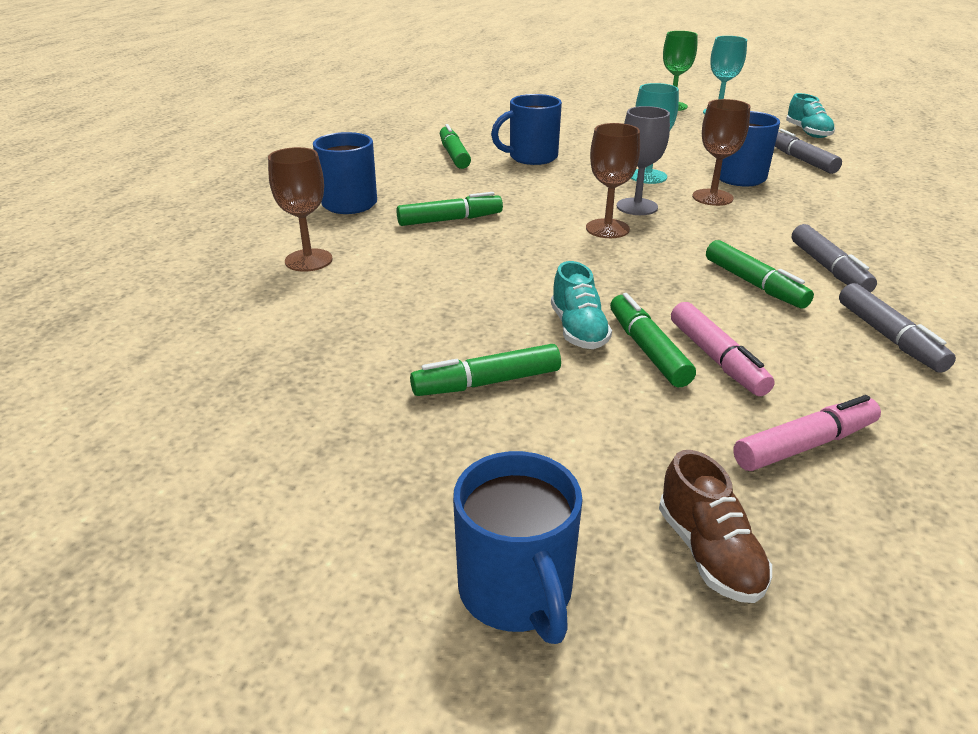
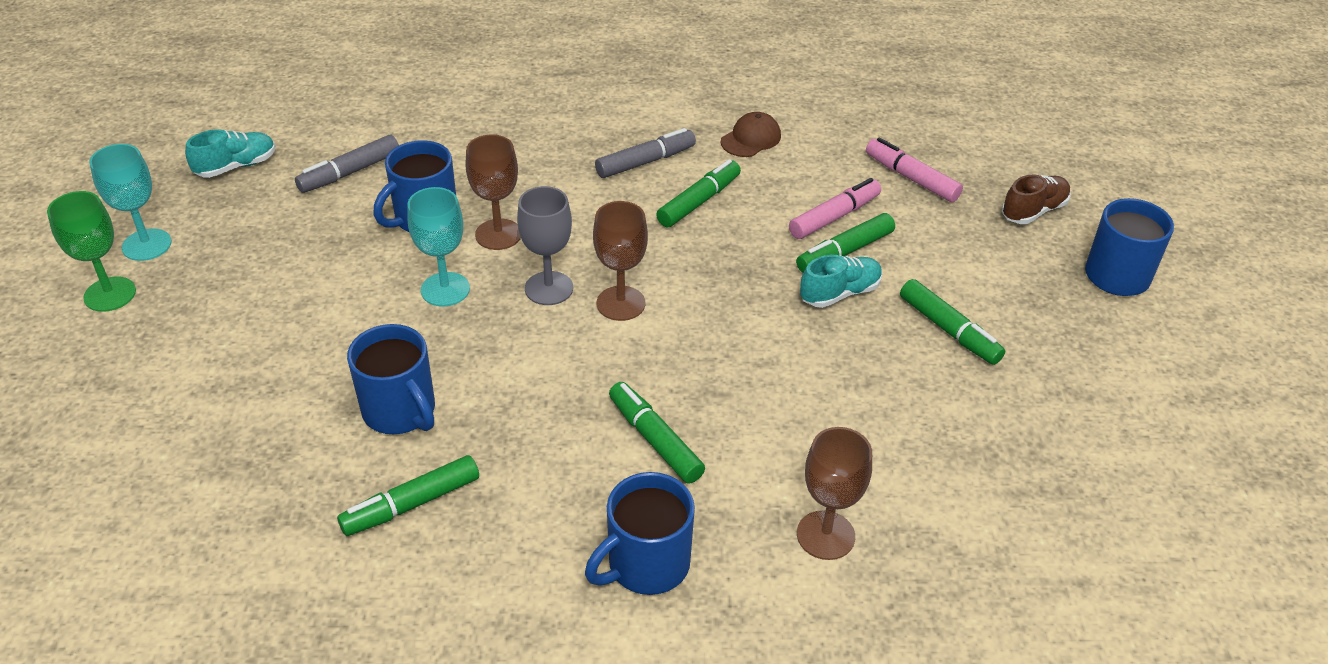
camera: 110 degrees left, 10 degrees up
grey marker [839,283,956,372] -> brown cap [721,112,781,157]

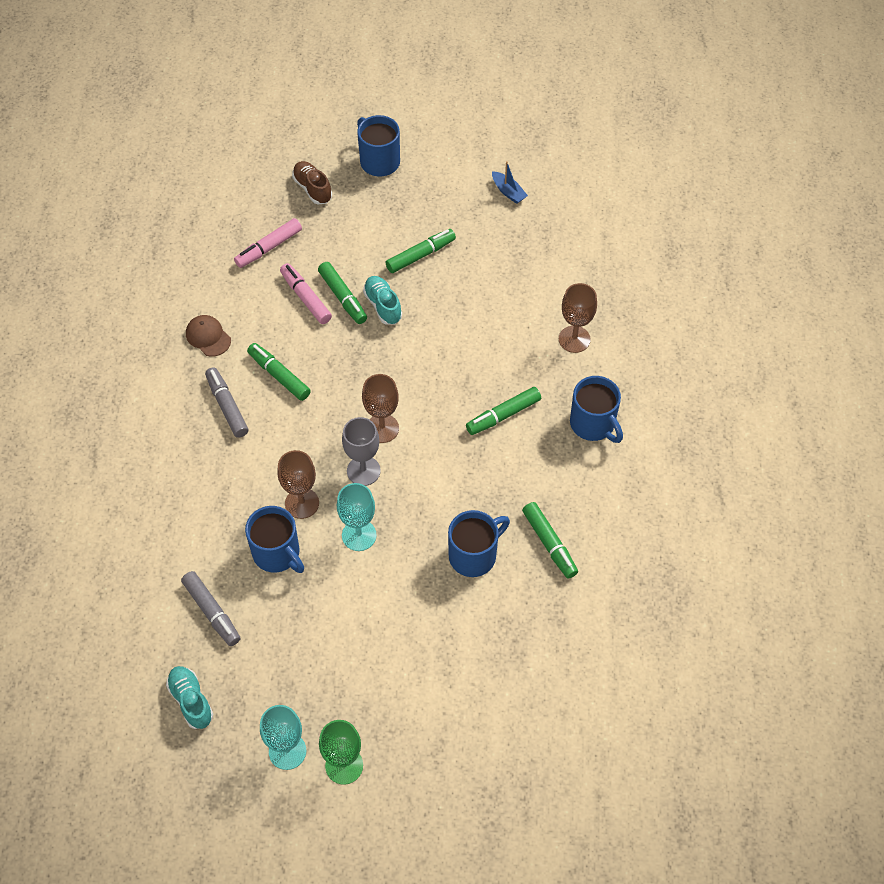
camera: 85 degrees left, 15 degrees up
none -> blue boat [492,161,528,204]

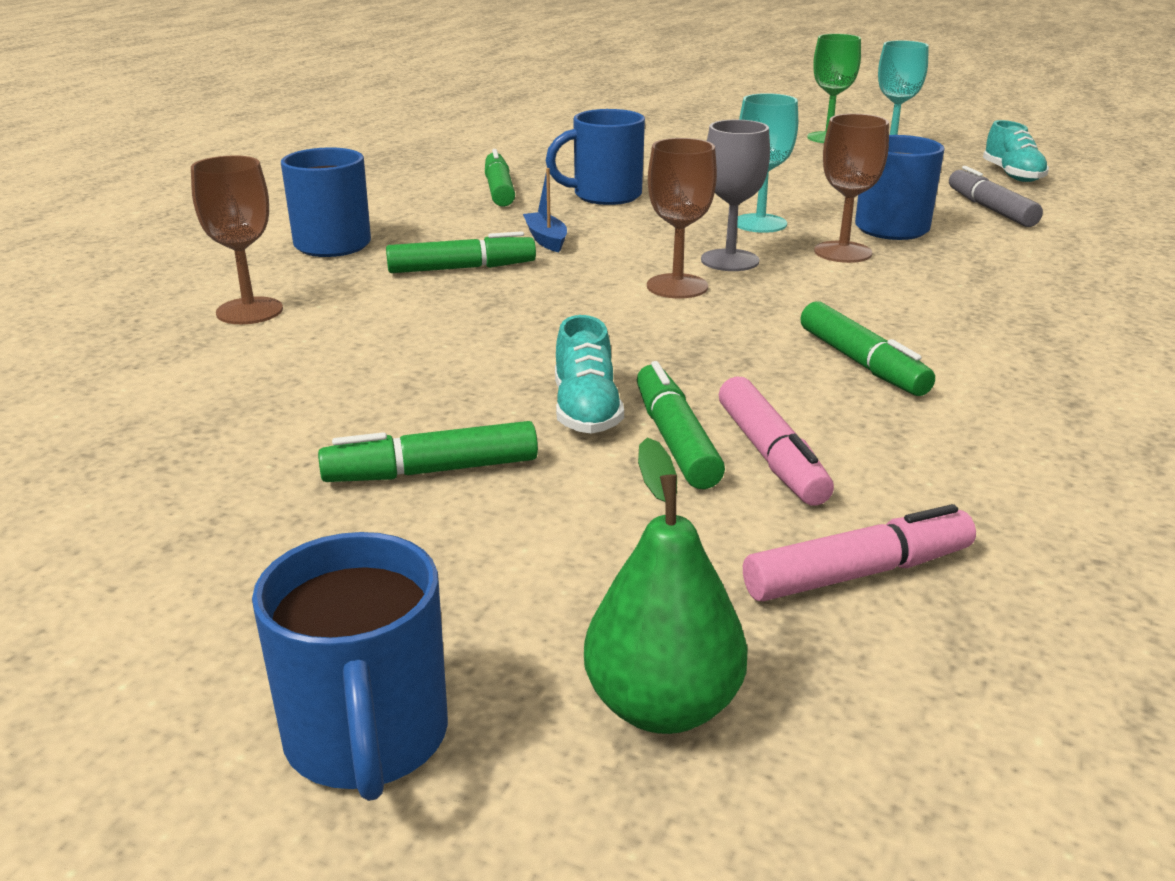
camera: 160 degrees left, 30 degrees down
brown cap [186,315,231,357] -> none
grey marker [205,367,248,438] -> none
brown shoe [292,161,332,204] -> green pear [584,437,748,734]
blue boat [492,161,528,204] -> blue boat moved to [523,168,567,253]

